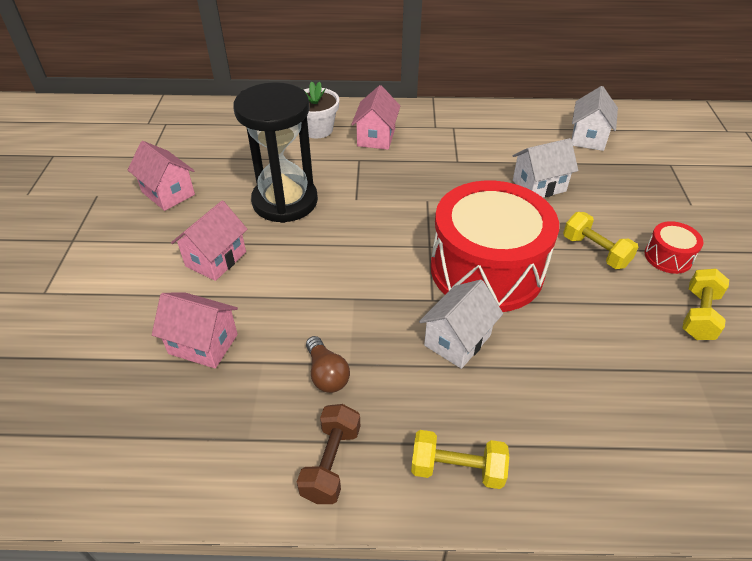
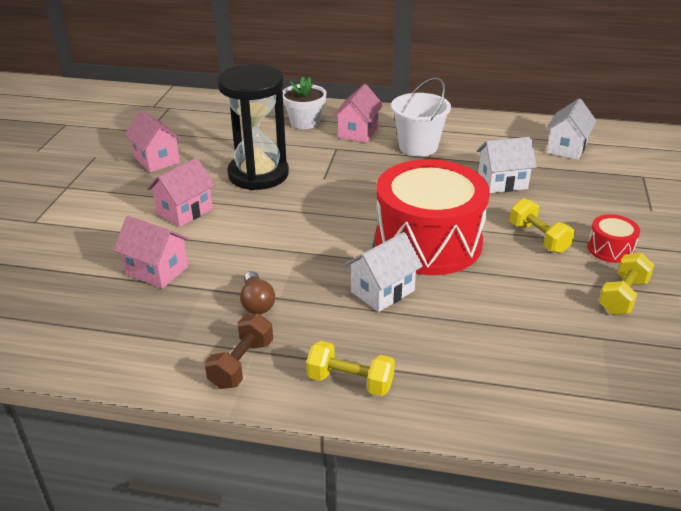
camera: 10 degrees right, 10 degrees down
none -> white bucket [391,78,451,157]

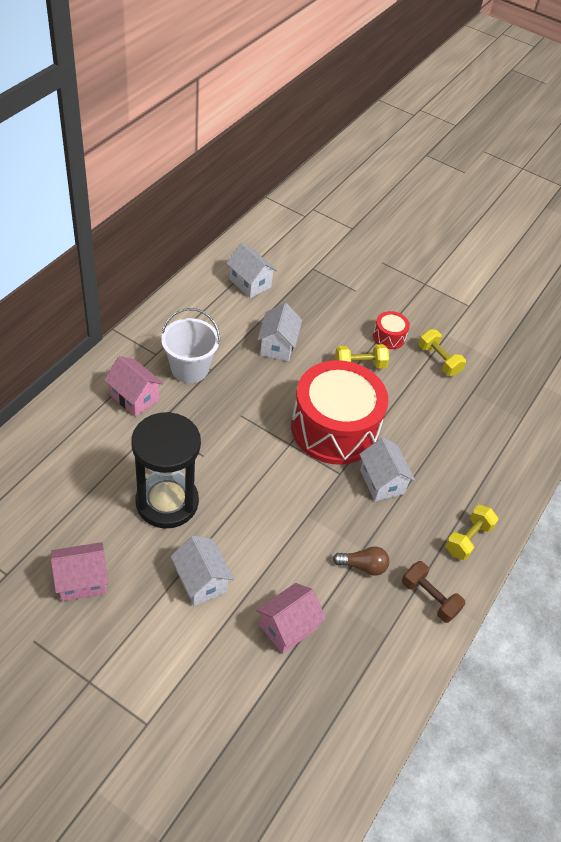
camera: 75 degrees left, 15 degrees up
pink house [147,157,215,227] -> white house [170,535,234,606]
white flower pot [283,77,326,129] -> none

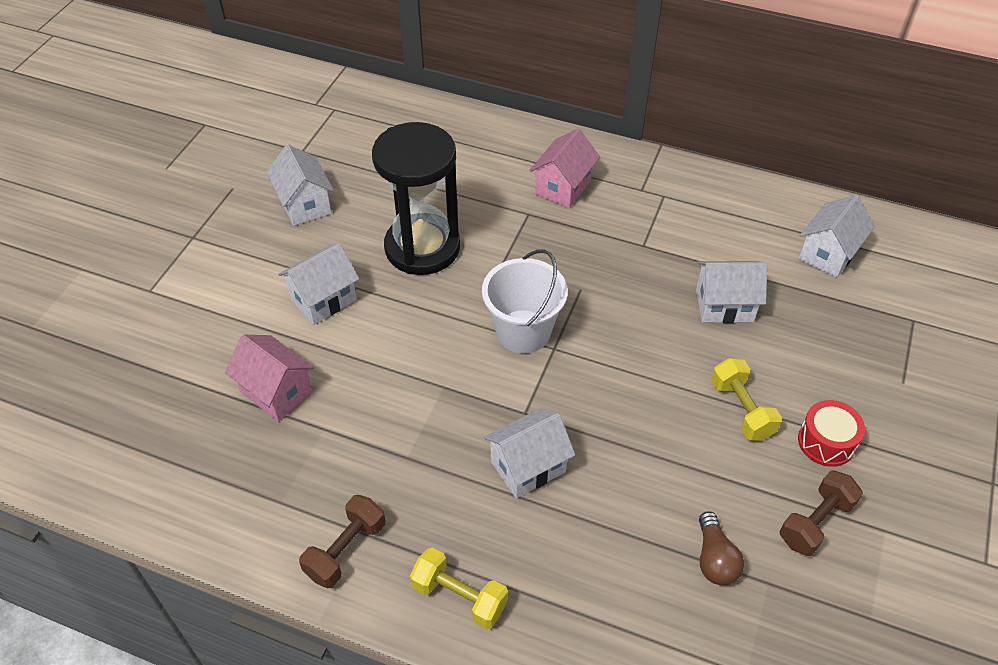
camera: 85 degrees right, 0 degrees up
pink house [51,542,108,601] -> white house [266,145,334,226]
white bucket [161,308,220,383] -> white bucket moved to [482,249,568,353]
red drum [291,360,389,465] -> none
brown light bulb [333,546,389,576] -> brown light bulb moved to [699,511,744,585]
yellow dumbbell [418,329,466,376] -> brown dumbbell [780,470,863,556]

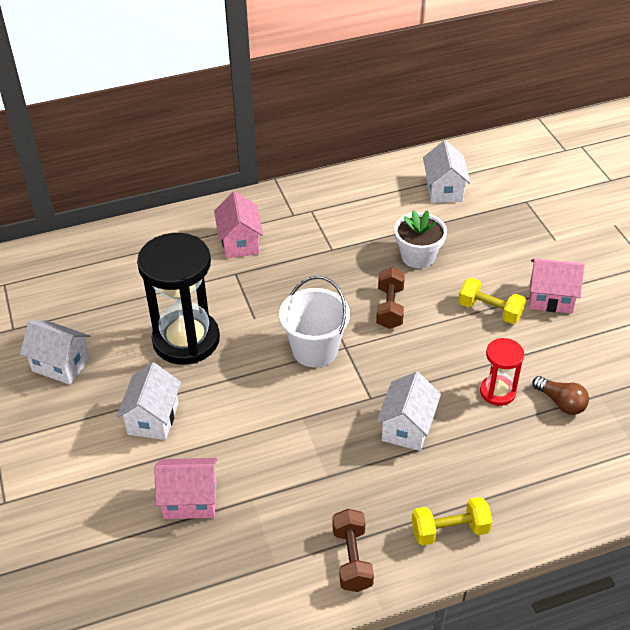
camera: 40 degrees left, 5 degrees down
white house [696,261,767,323] -> white flower pot [394,210,447,268]
brown dumbbell [780,470,863,556] -> brown dumbbell moved to [376,267,405,329]
red drum [798,400,865,467] -> pink house [529,259,584,314]
none -> red hourglass [480,338,524,406]

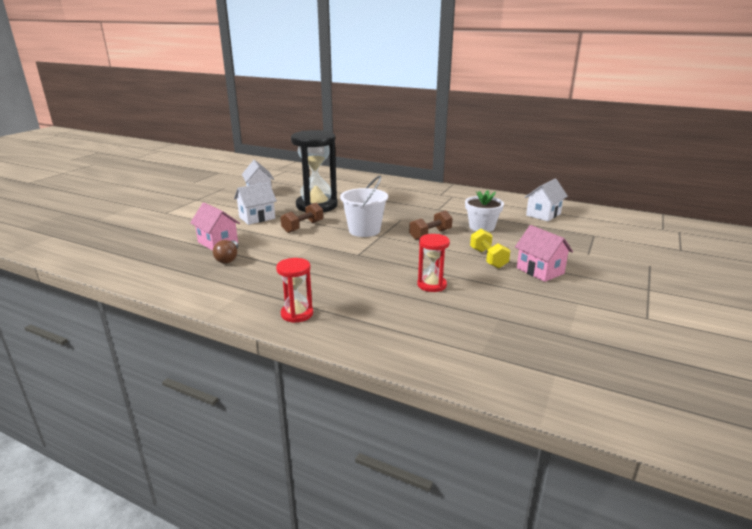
camera: 45 degrees right, 20 degrees down
pink house [214,192,263,258] -> none
brown dumbbell [332,509,374,592] -> brown dumbbell moved to [281,203,323,233]
white house [377,372,441,451] -> none
yellow dumbbell [412,497,492,545] -> red hourglass [276,258,313,323]
brown light bulb [532,376,589,415] -> brown light bulb moved to [213,240,238,264]

